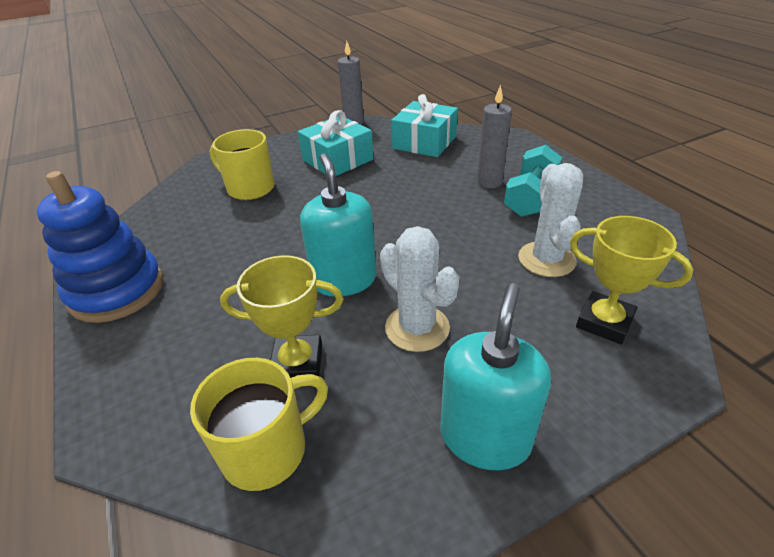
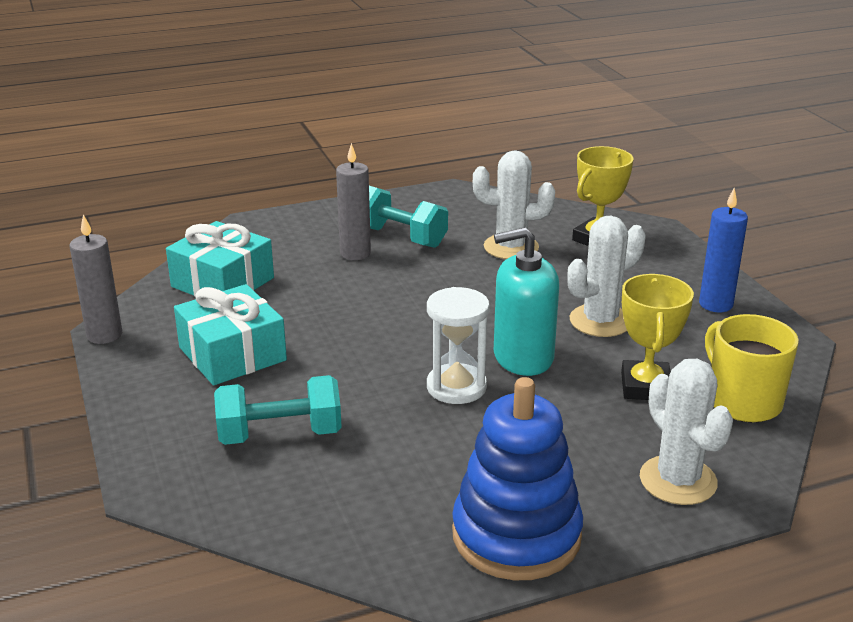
camera: 85 degrees left, 10 degrees down
yellow mug [210,129,275,200] -> turquoise dumbbell [214,375,342,445]
turquoise soap dispenser [440,283,551,470] -> blue candle [699,188,748,312]
none -> white hourglass [427,287,490,404]
none -> white cactus [640,359,733,505]

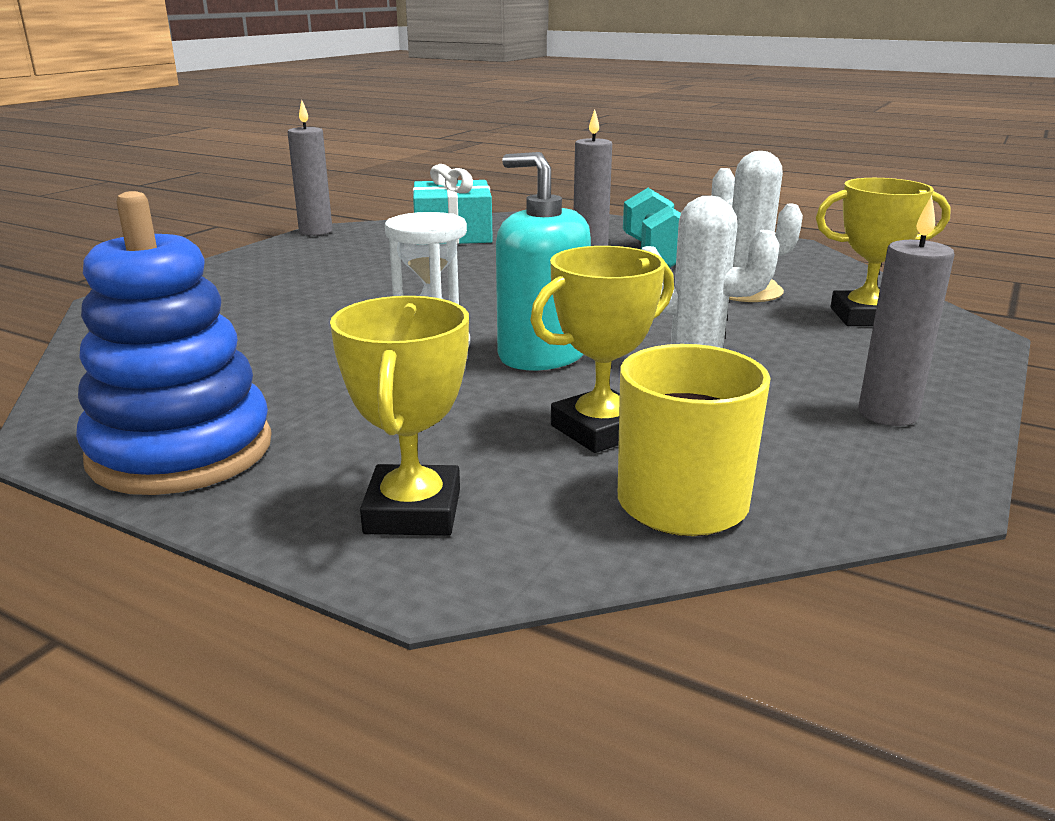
camera: 50 degrees right, 5 degrees down
turquoise gift [174,284,287,385] -> none
turquoise dumbbell [214,375,342,445] -> none
white cactus [640,359,733,505] -> yellow trophy [330,296,469,536]
blue candle [699,188,748,312] -> grey candle [858,196,955,426]

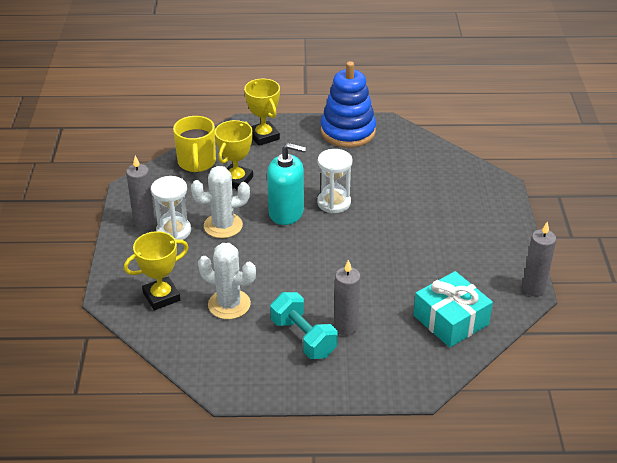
camera: 150 degrees right, 15 degrees up
none -> white hourglass [151,176,191,240]

